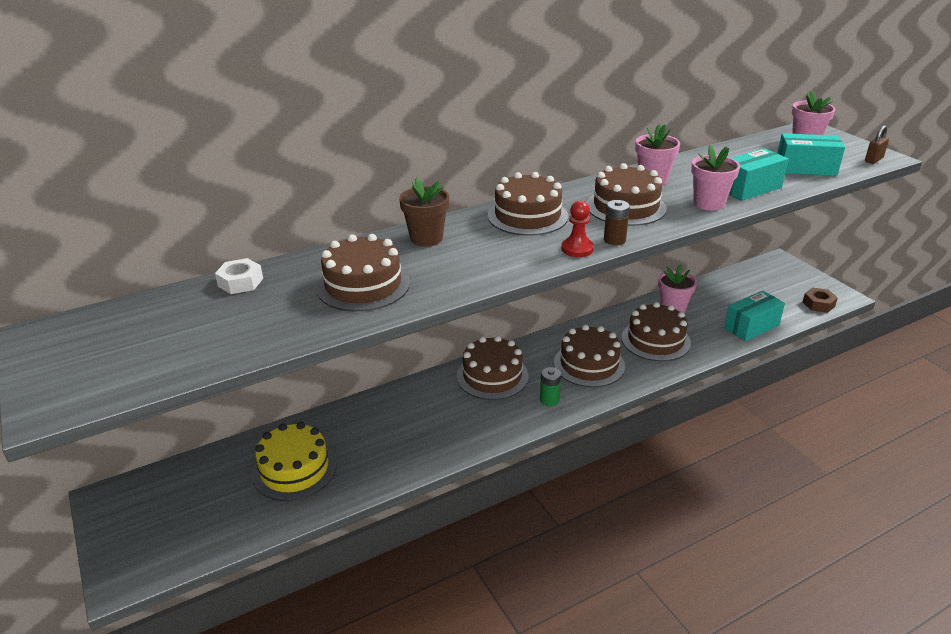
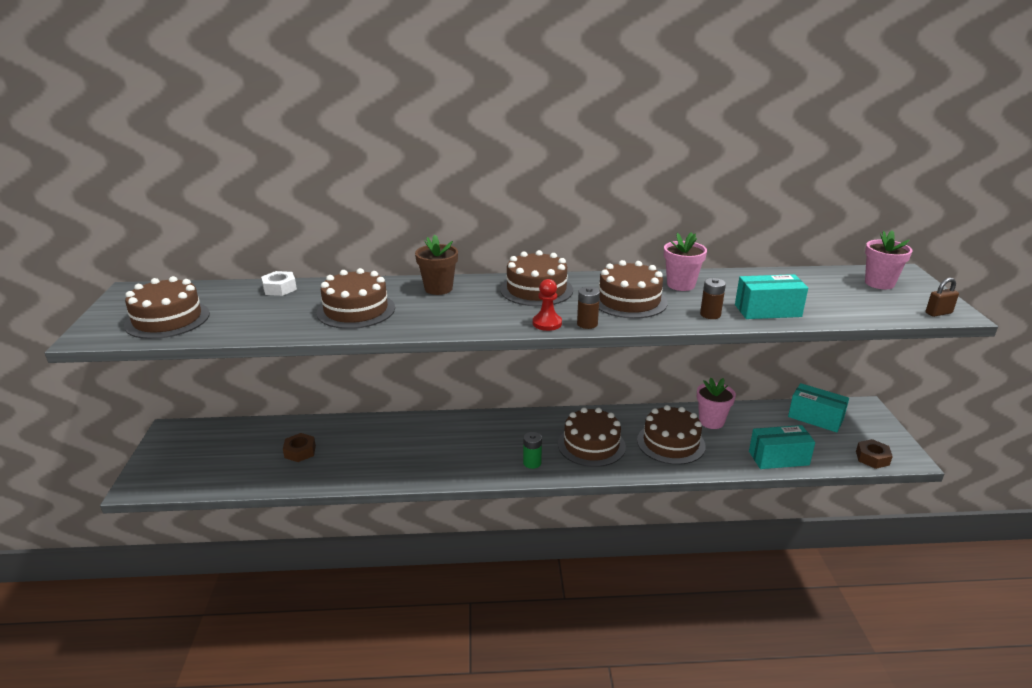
camera: 25 degrees right, 5 degrees down
yellow cake [252,422,337,501] -> brown nut [283,433,316,462]
brown cake [457,336,529,400] -> brown cake moved to [124,276,210,339]
pink flower pot [691,145,740,211] -> brown battery [700,278,726,319]
turquoise box [777,133,845,176] -> turquoise box moved to [788,383,849,432]

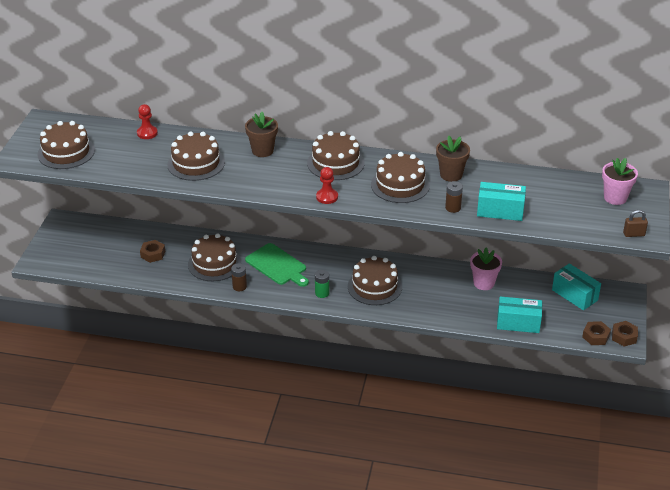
camera: 15 degrees right, 10 degrees up
white nut [261,271,297,296] -> red pawn [137,104,158,139]
brown battery [577,287,600,329] -> brown battery moved to [231,263,247,291]
brown cake [637,405,706,465] -> brown cake moved to [188,233,241,281]
pink flower pot [664,232,707,291] -> brown flower pot [436,135,470,182]
none -> green cutting board [245,243,309,287]
none -> brown nut [612,321,638,346]

